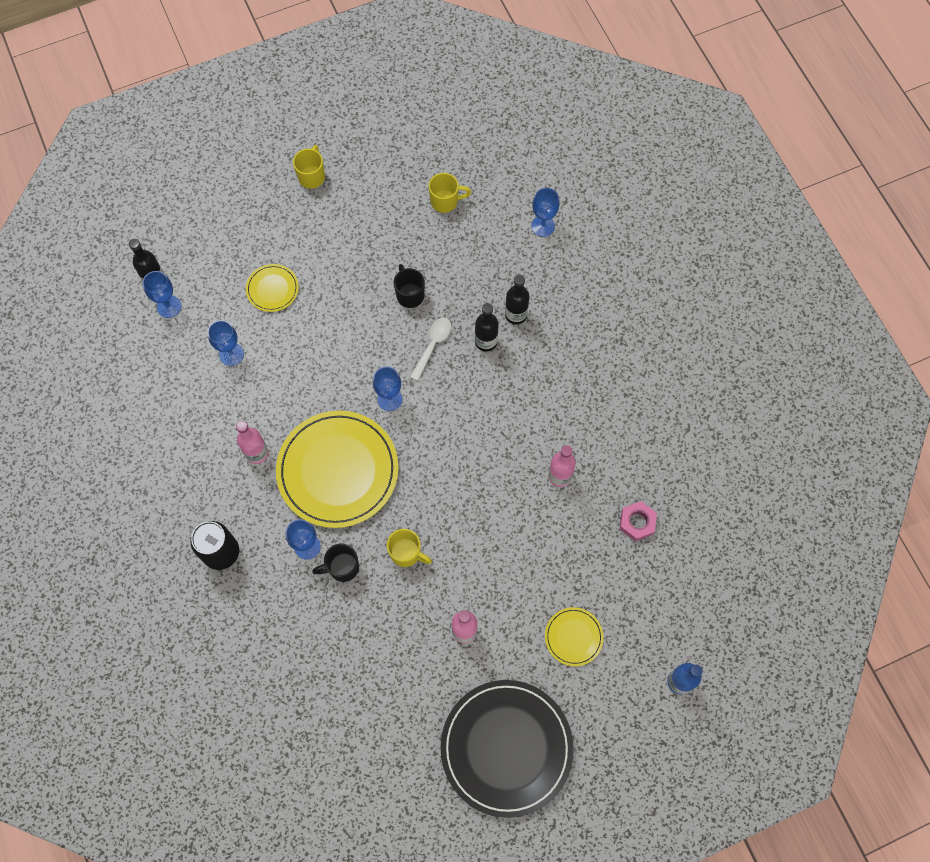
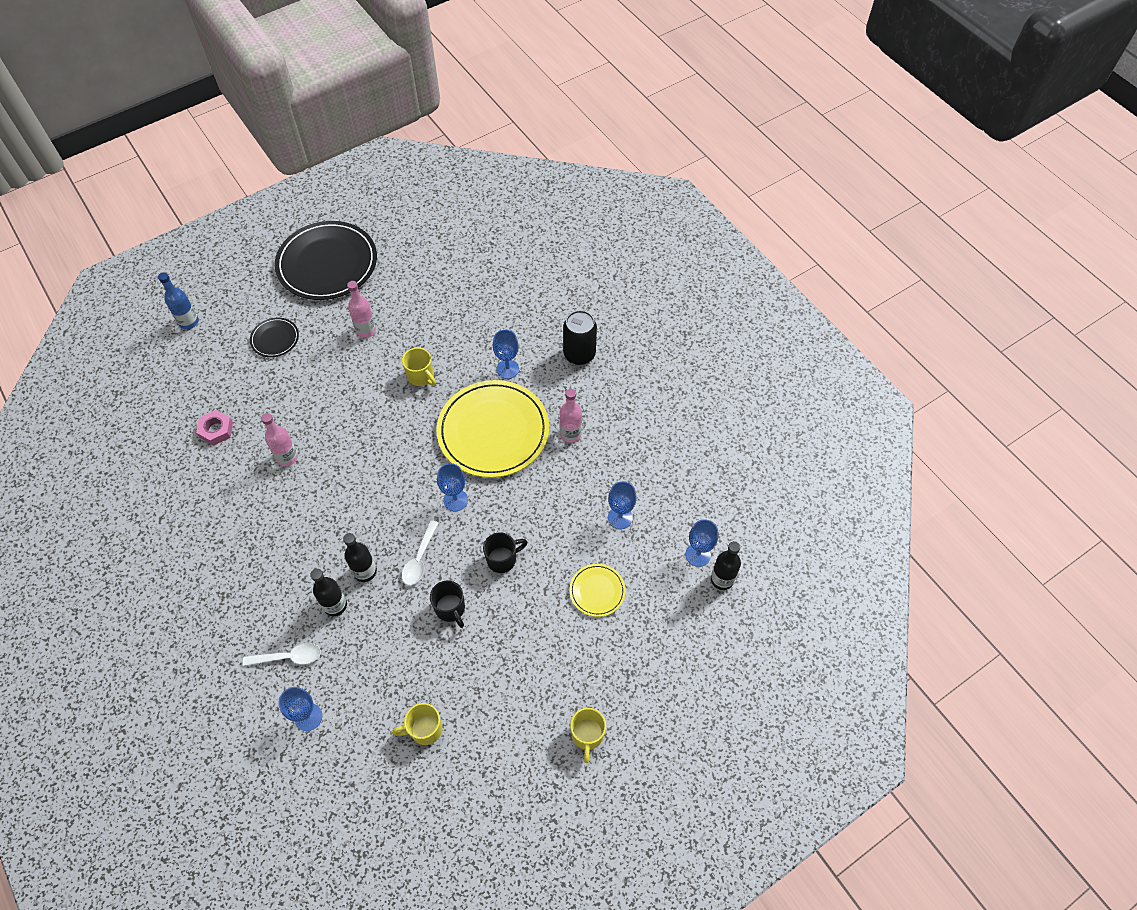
camera: 170 degrees right, 10 degrees down
black mug [312,543,359,582] -> black mug moved to [483,532,527,573]
yellow mug [387,529,432,567] -> yellow mug turned 150 degrees counterclockwise [402,348,436,386]
yellow plate [545,607,603,666] -> black plate [250,318,299,357]
none -> white spoon [243,643,321,666]

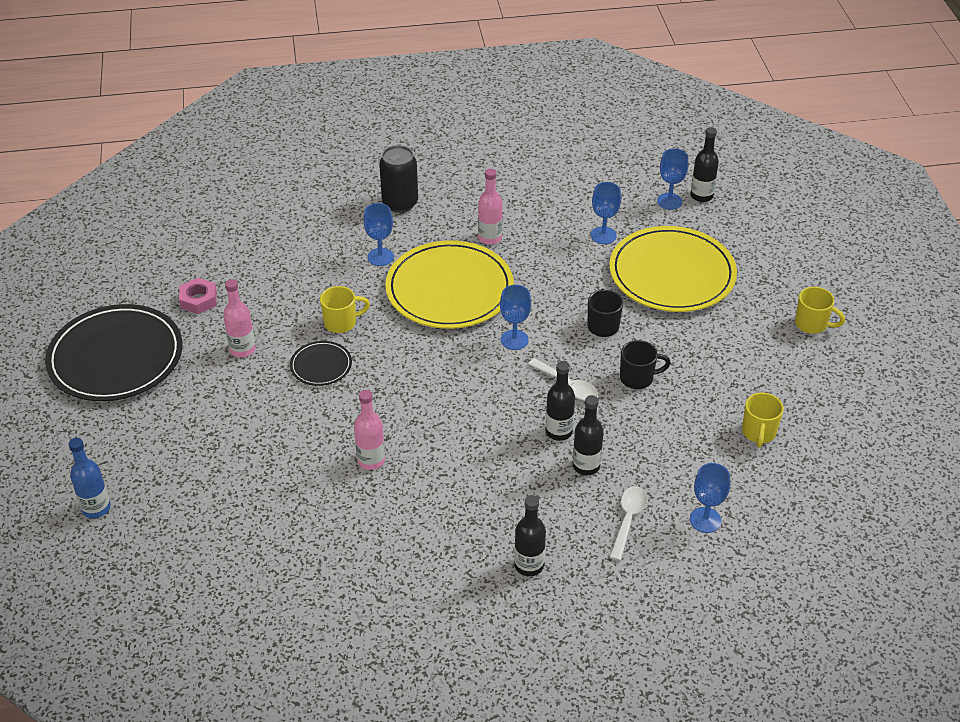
camera: 65 degrees left, 15 degrees down
pink nut [196,410,233,446] -> pink nut moved to [179,278,217,314]
black plate [250,318,299,357] -> black plate moved to [290,341,352,386]
yellow plate [569,564,626,617] -> yellow plate [609,226,737,312], size x2.19
none -> black bottle [514,495,546,576]

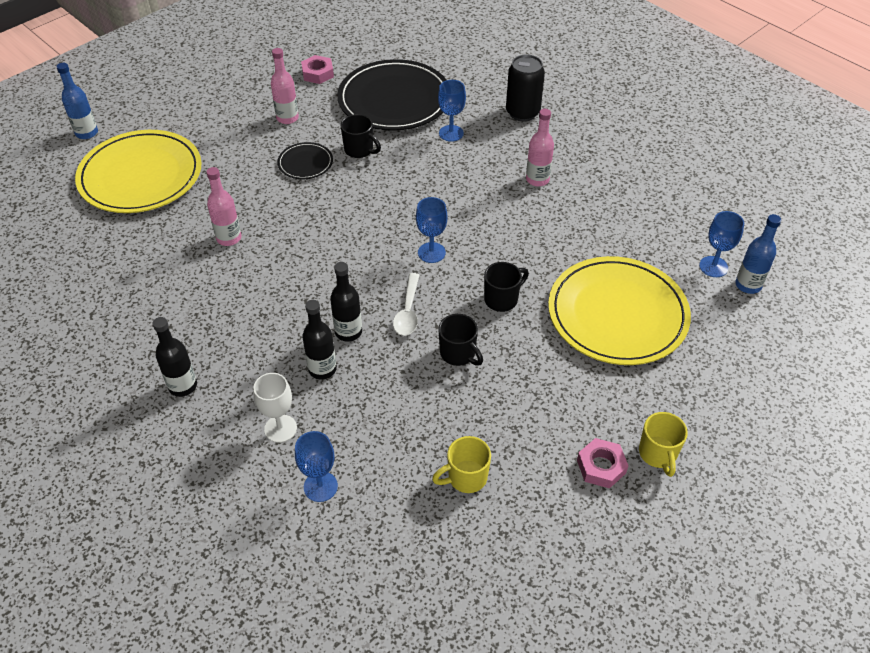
camera: 55 degrees right, 5 degrees up
black plate [45,304,183,401] -> black plate moved to [337,59,446,131]
yellow mug [320,286,370,333] -> black mug [340,114,381,158]
yellow plate [385,240,514,329] -> yellow plate moved to [75,130,202,213]
blue goblet [591,182,621,244] -> none
white spoon [610,486,648,561] -> white goblet [253,373,297,443]
black bottle [690,127,719,202] -> blue bottle [735,214,781,294]
none -> pink nut [577,438,629,488]

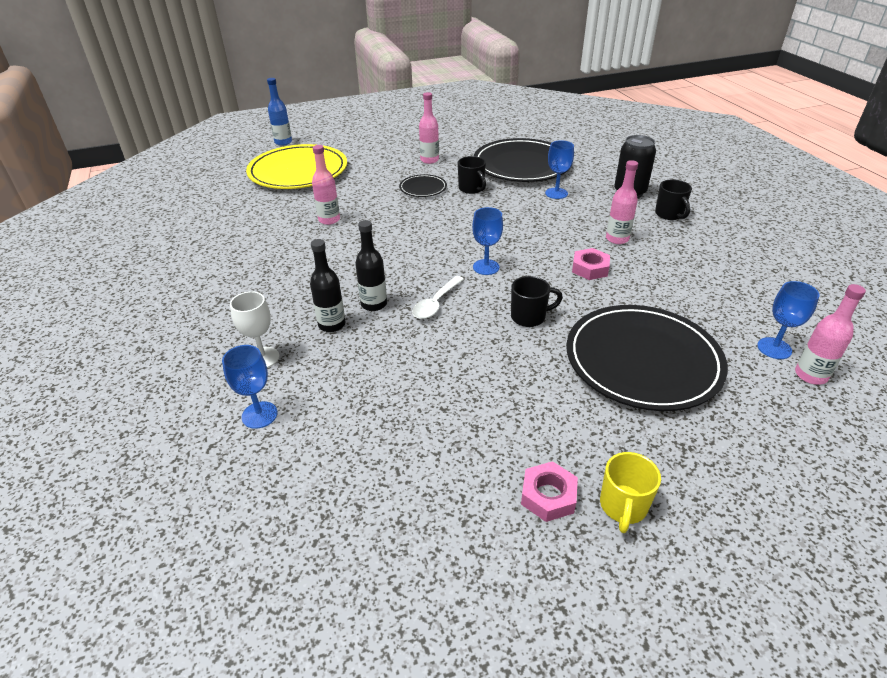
camera: 25 degrees right, 10 degrees down
black bottle [152,317,197,397] -> none
pink nut [301,55,334,84] -> pink nut moved to [572,248,610,280]
yellow mug [432,436,491,493] -> none
black mug [438,314,483,366] -> black mug moved to [655,179,692,220]
yellow plate [548,256,691,365] -> black plate [567,305,728,411]
blue bottle [735,214,781,294] -> pink bottle [795,284,866,385]

